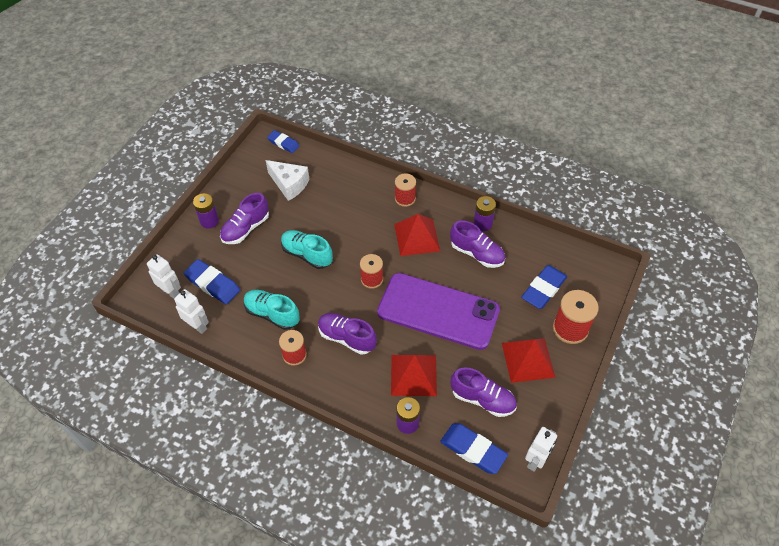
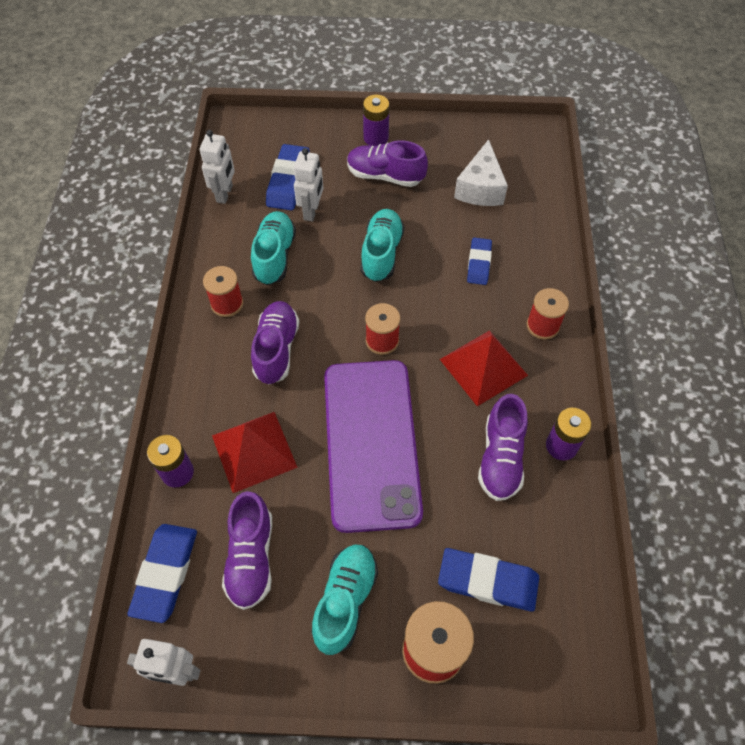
camera: 65 degrees right, 5 degrees up
white robot [147,254,181,299] -> white robot moved to [294,148,323,222]
blue eraser [267,130,299,153] -> blue eraser moved to [467,238,492,285]
red pyramid [502,338,556,383] -> turquoise shoe [311,545,378,655]

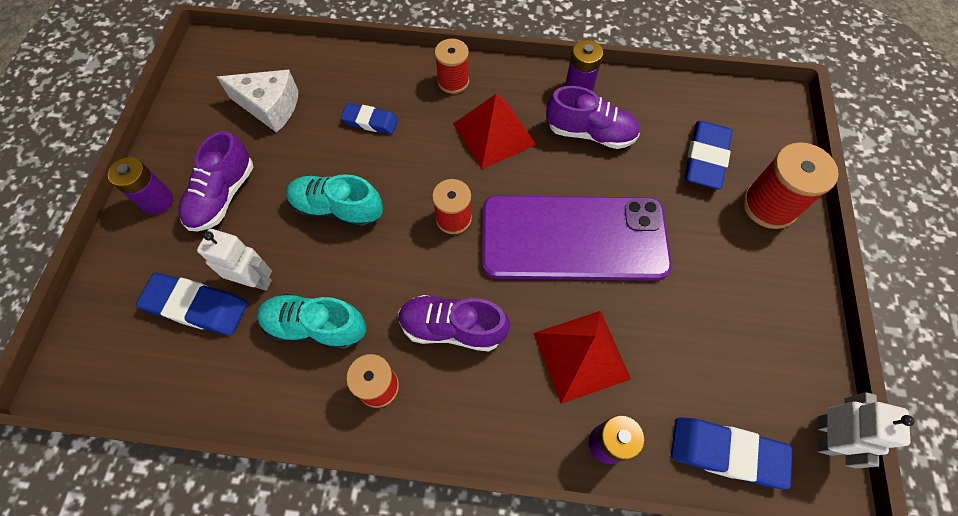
camera: 85 degrees left, 5 degrees up
white robot [200,130,235,204] -> none
purple shoe [222,491,272,610] -> none
turquoise shoe [311,545,378,655] -> none

